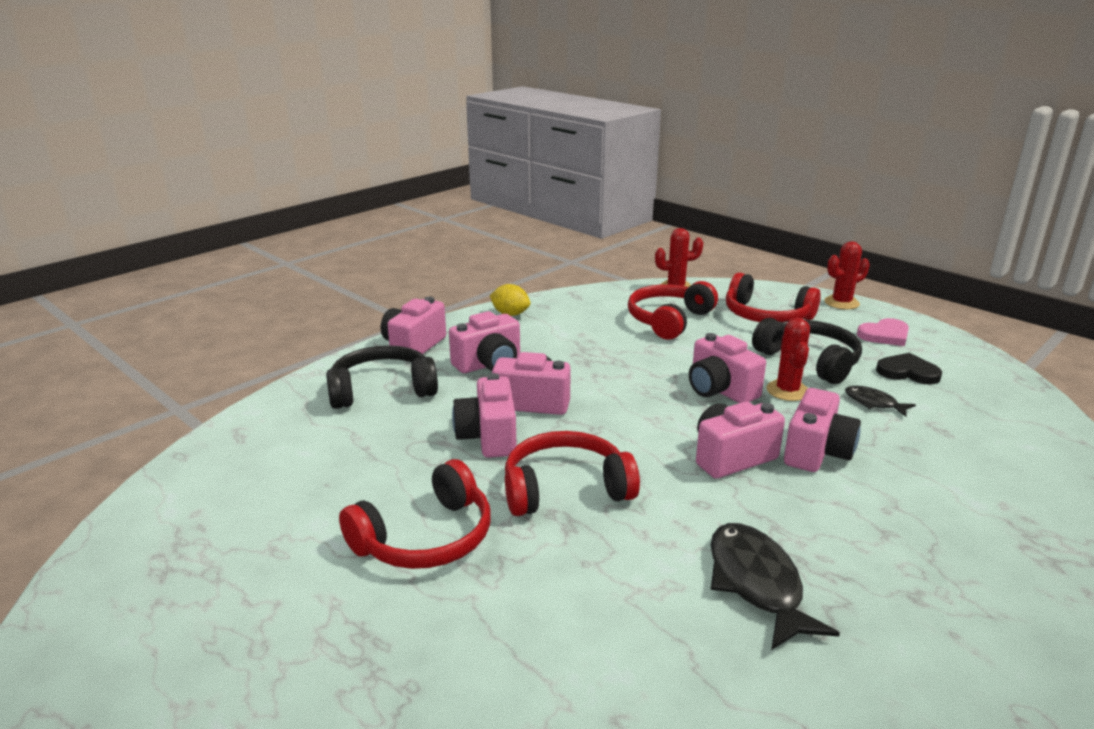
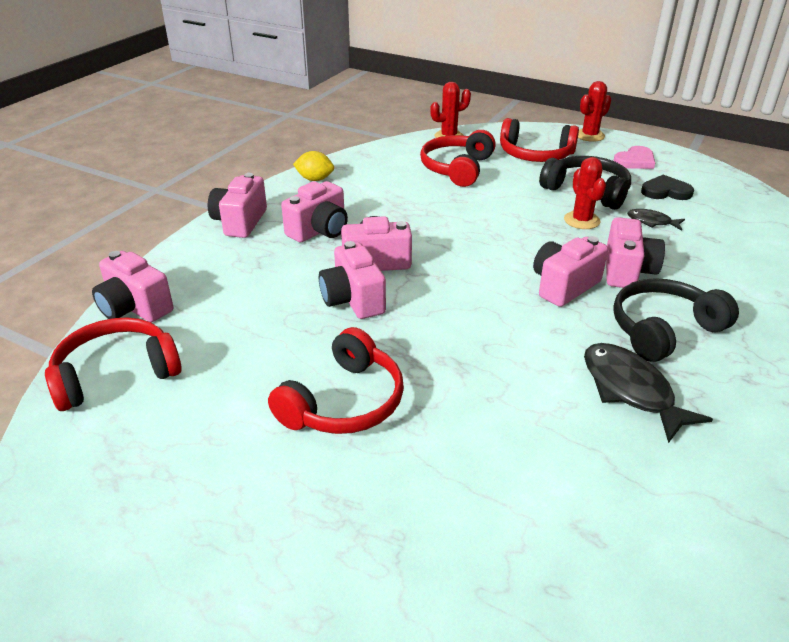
camera: 15 degrees left, 10 degrees up
black headphones [326,345,438,409] -> black headphones moved to [613,278,739,362]
red headphones [505,431,640,516] -> red headphones moved to [45,317,182,411]
pink camera [689,333,766,403] -> pink camera moved to [92,251,173,322]

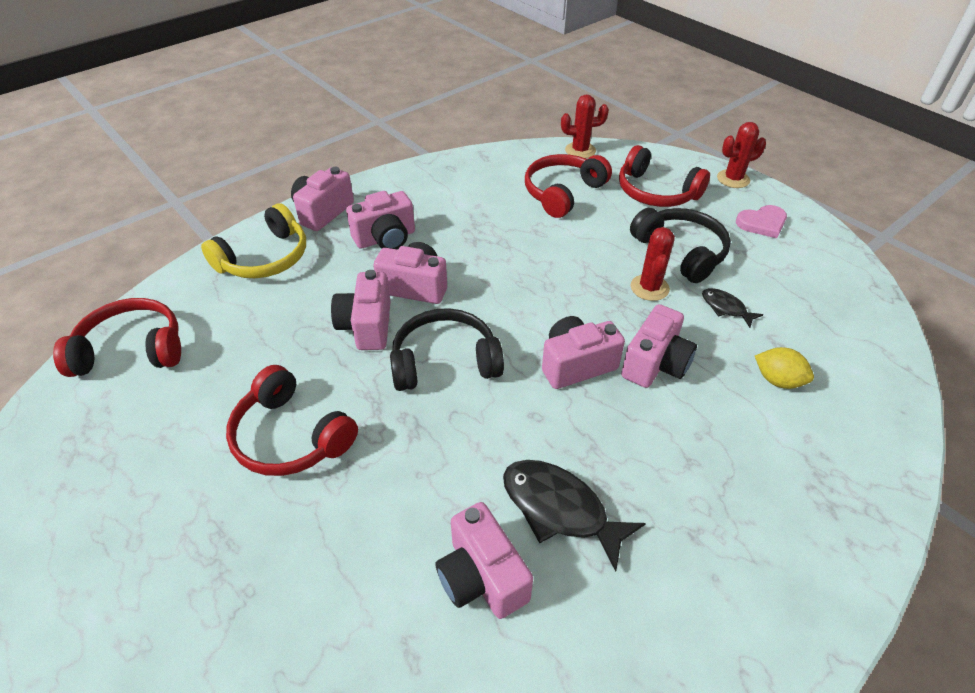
camera: 20 degrees right, 10 degrees up
pink camera [92,251,173,322] -> pink camera moved to [435,502,533,619]
red headphones [268,327,404,434] -> red headphones turned 75 degrees clockwise [226,365,358,476]
yellow lemon [293,151,334,181] -> yellow lemon moved to [755,347,814,389]
black fish [584,343,713,443] -> black fish turned 45 degrees counterclockwise [503,460,646,572]
black headphones [613,278,739,362] -> black headphones moved to [390,308,504,391]
black heart [641,175,694,200] -> none
none -> yellow headphones [201,203,306,278]

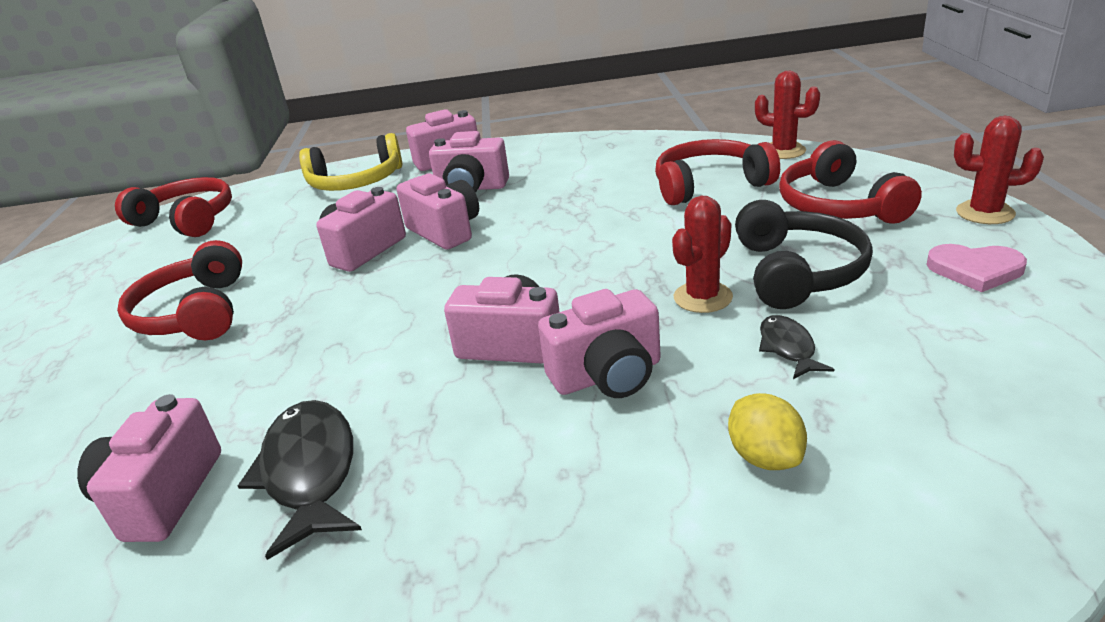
camera: 40 degrees right, 15 degrees down
black headphones [390,308,504,391] -> none

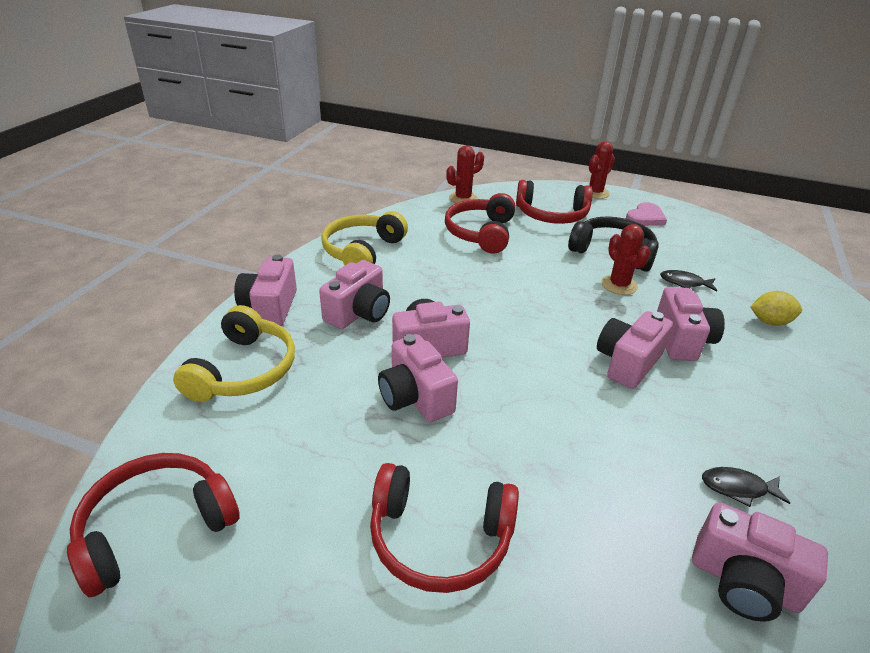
camera: 70 degrees left, 5 degrees up
black fish [238,400,362,560] -> black fish [702,467,790,507], size x0.55
none -> yellow headphones [321,211,408,265]

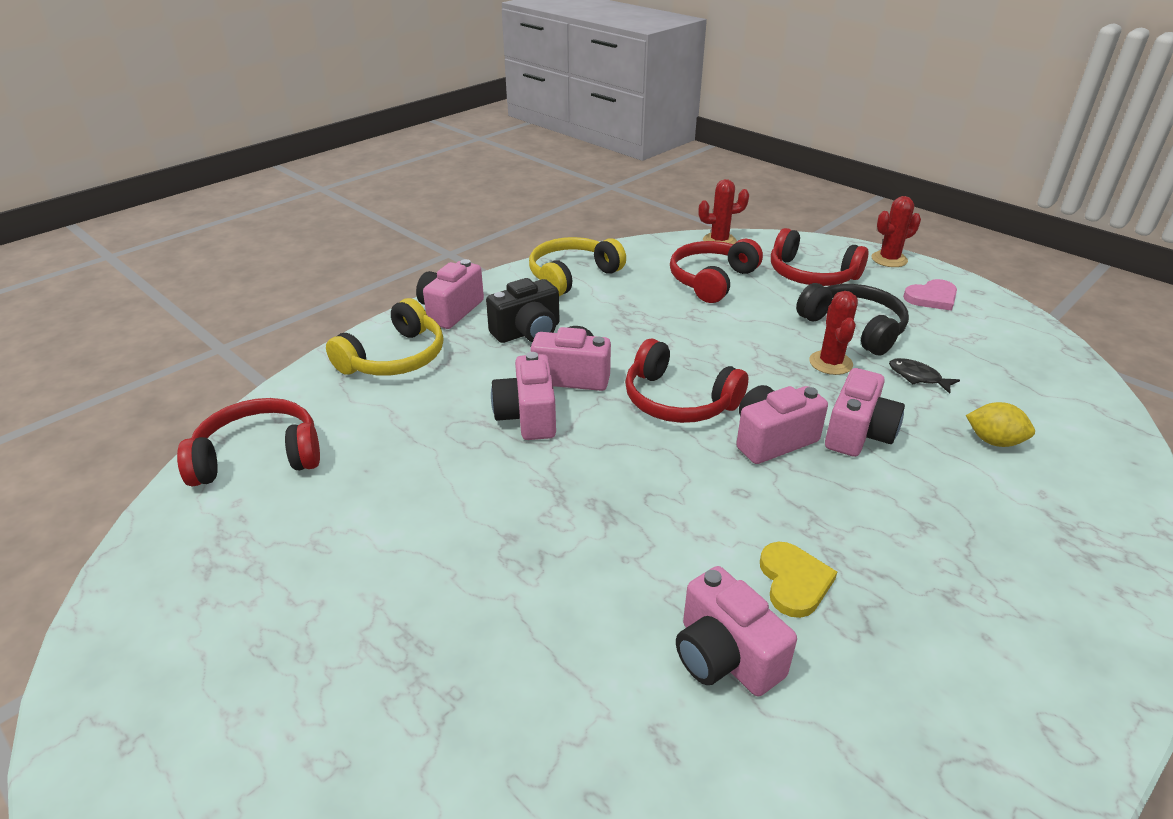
camera: 25 degrees right, 0 degrees up
pink camera [319,260,390,329] -> black camera [486,278,560,343]
red headphones [370,463,519,593] -> red headphones moved to [625,338,748,423]
black fish [702,467,790,507] -> yellow heart [760,542,837,618]

